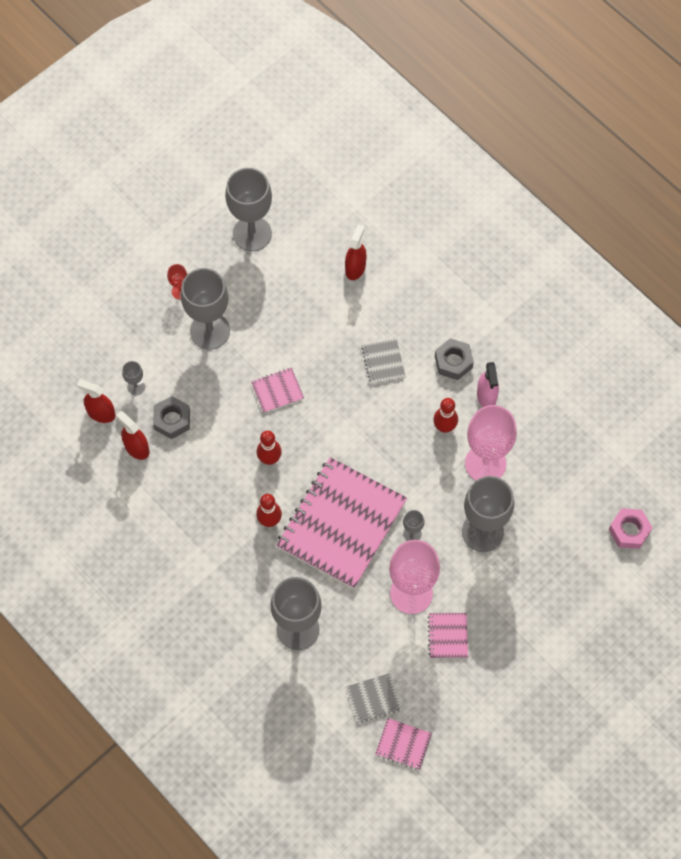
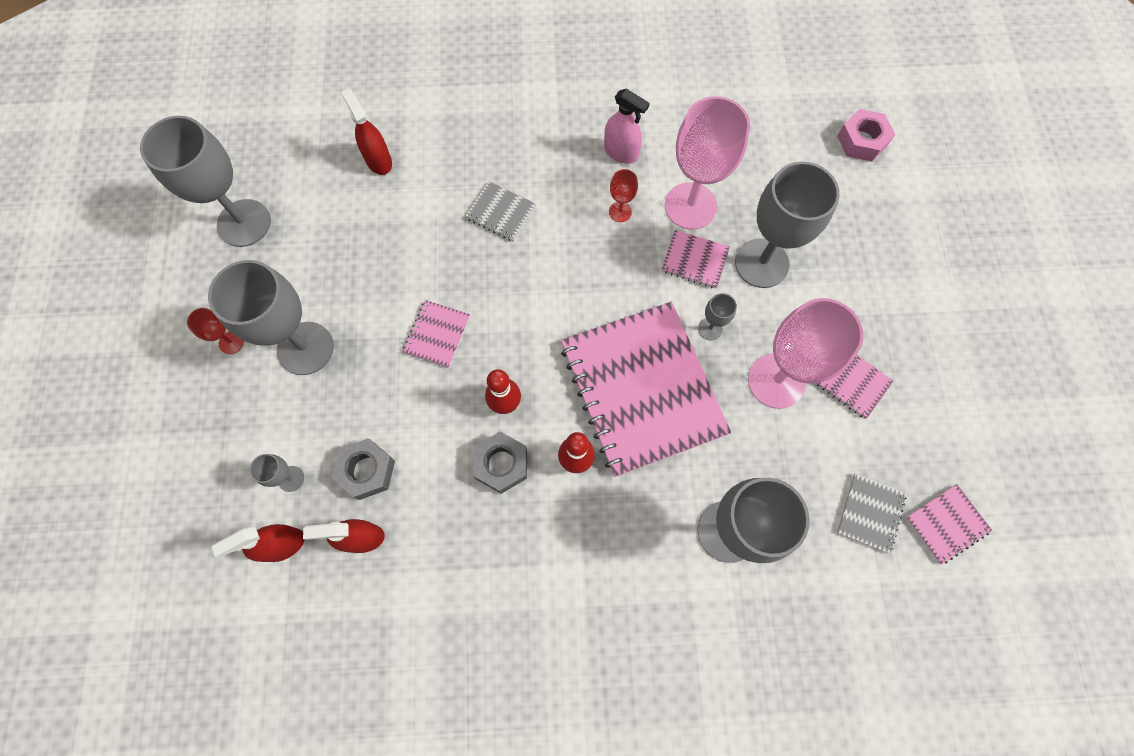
camera: 50 degrees left, 5 degrees up
red bowling pin [433,398,458,433] -> red goblet [609,169,638,222]
grey nut [435,338,474,380] -> grey nut moved to [473,432,527,494]
none -> pink notebook [662,230,730,288]

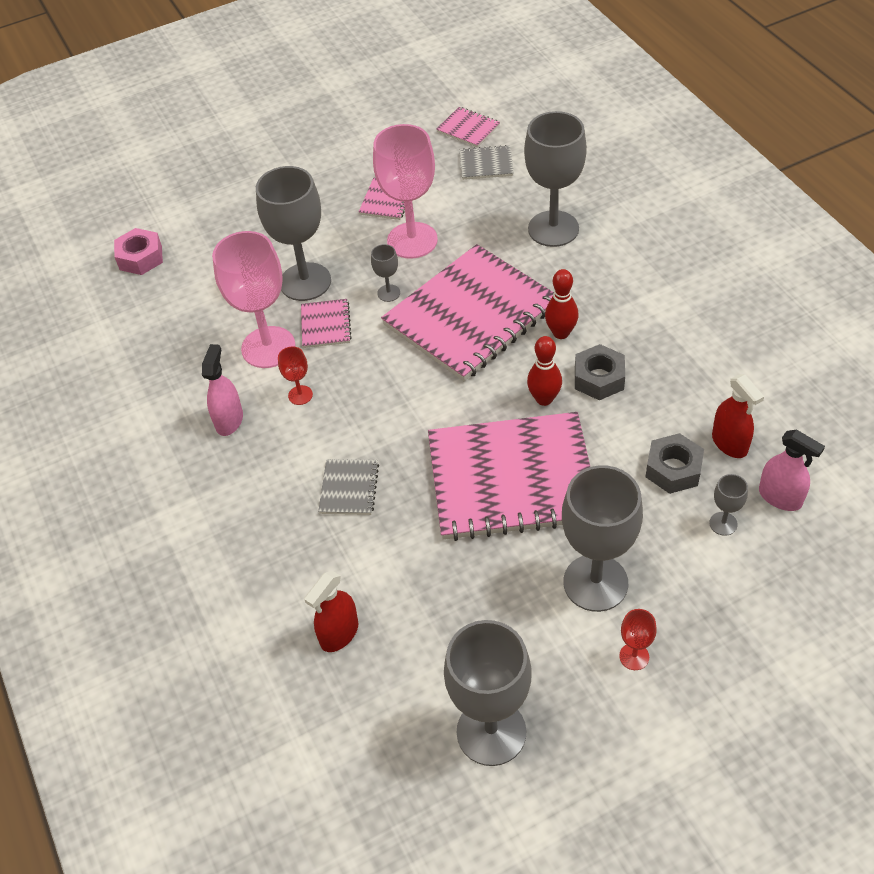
camera: 110 degrees left, 20 degrees down
red spray bottle [212,524,305,562] -> pink spray bottle [759,429,825,511]
pink notebook [402,300,470,368] -> pink notebook [428,412,590,541], size x2.41

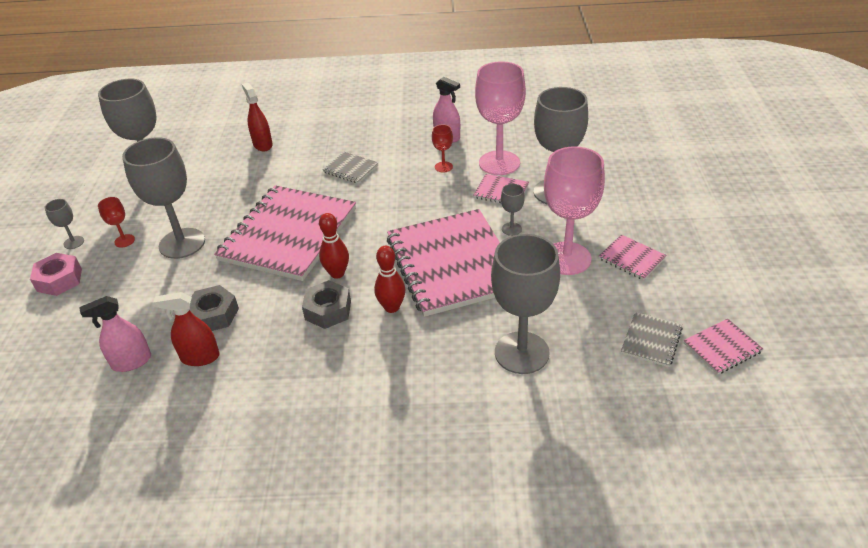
camera: 115 degrees right, 10 degrees down
pink nut [114,228,163,275] -> pink nut moved to [30,253,82,296]
grey goblet [709,474,748,536] -> grey goblet moved to [45,199,84,249]

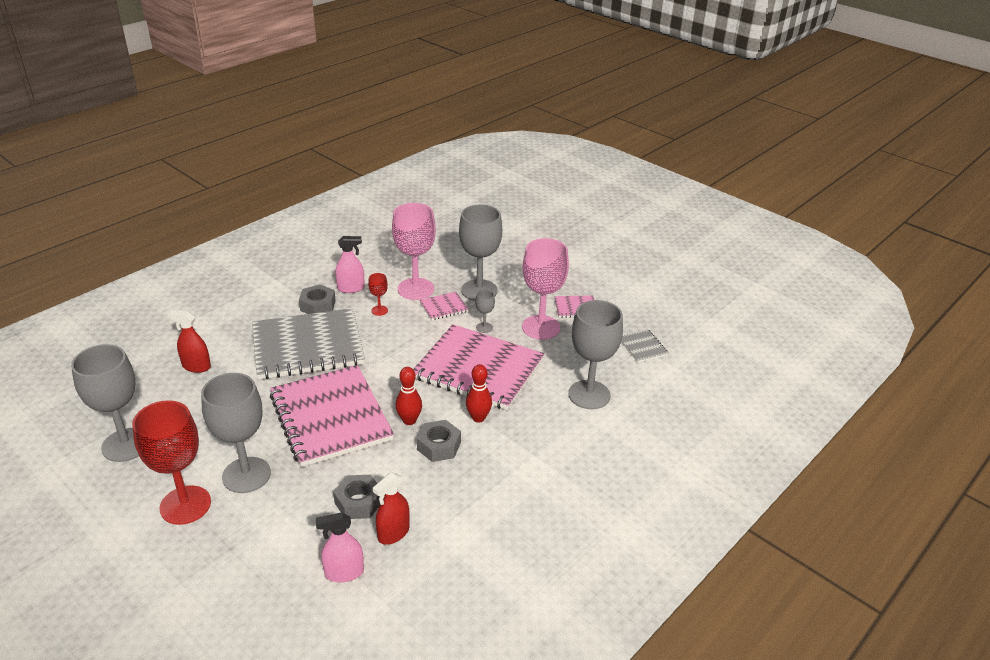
camera: 50 degrees left, 5 degrees down
pink nut [30,253,82,296] -> none
grey goblet [45,199,84,249] -> none
pink spray bottle [79,296,151,372] -> pink spray bottle turned 60 degrees clockwise [316,512,364,582]
red goblet [98,197,135,248] -> red goblet [132,400,211,525], size x2.28
grey notebook [322,151,379,183] -> grey notebook [252,308,365,380], size x2.41
pink notebook [684,319,763,375] -> none
none -> grey nut [299,284,336,314]

